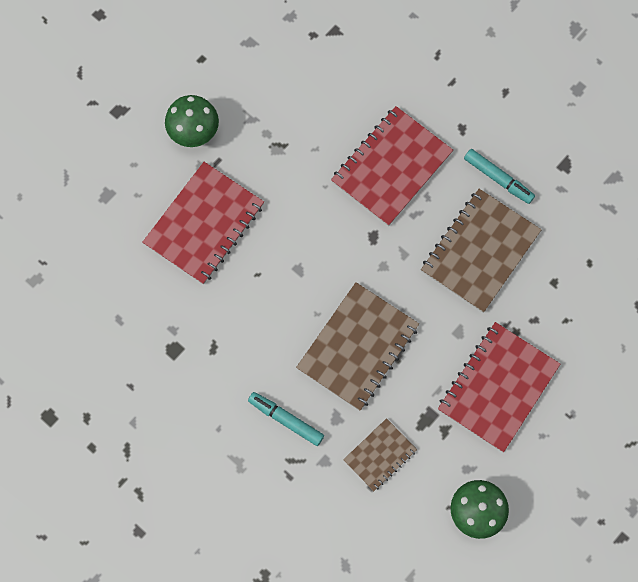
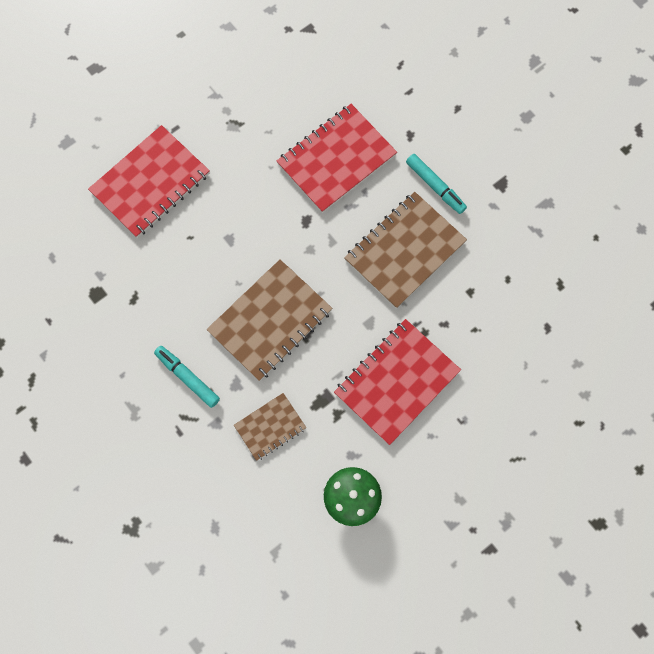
camera: 10 degrees right, 0 degrees up
green mushroom [165,95,219,147] -> none

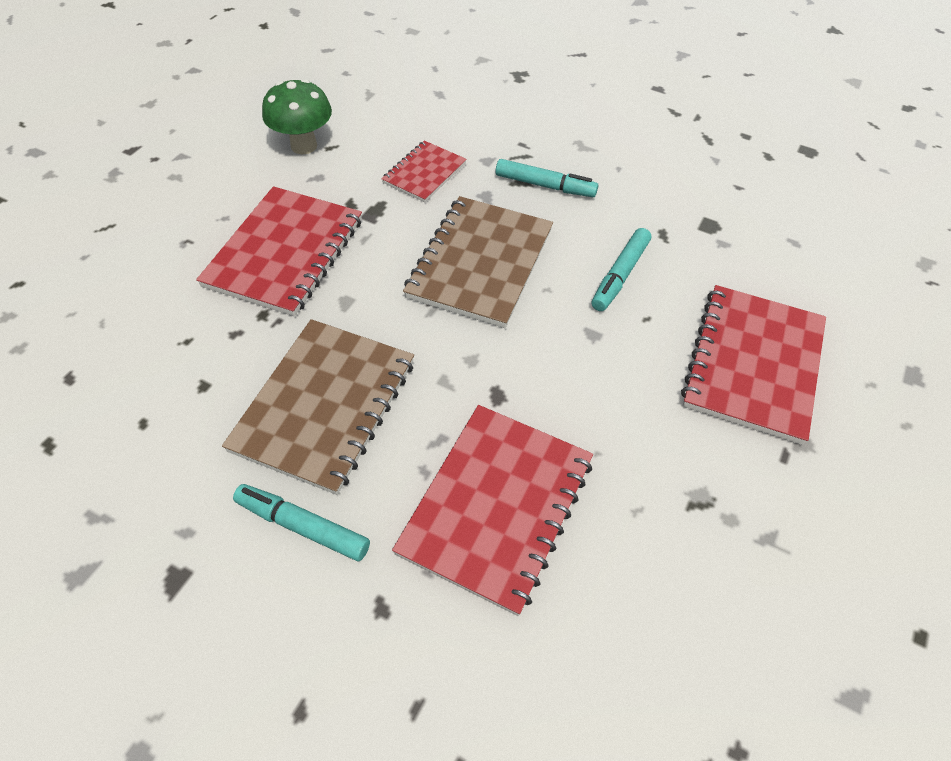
camera: 155 degrees right, 20 degrees down
brown notebook [234,393,306,461] -> red notebook [381,141,467,202]
none -> turquoise marker [592,228,651,311]

